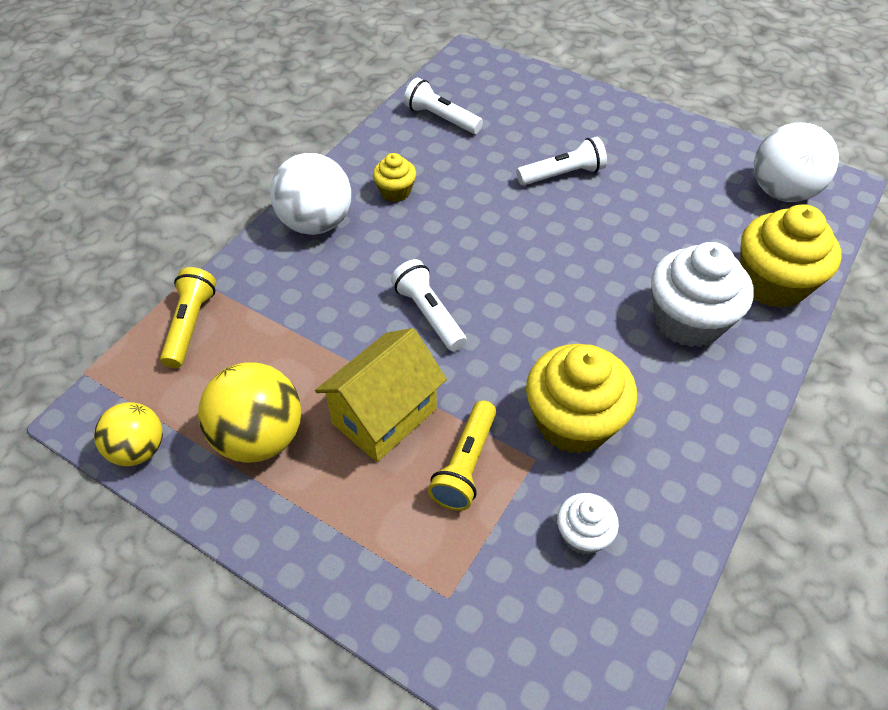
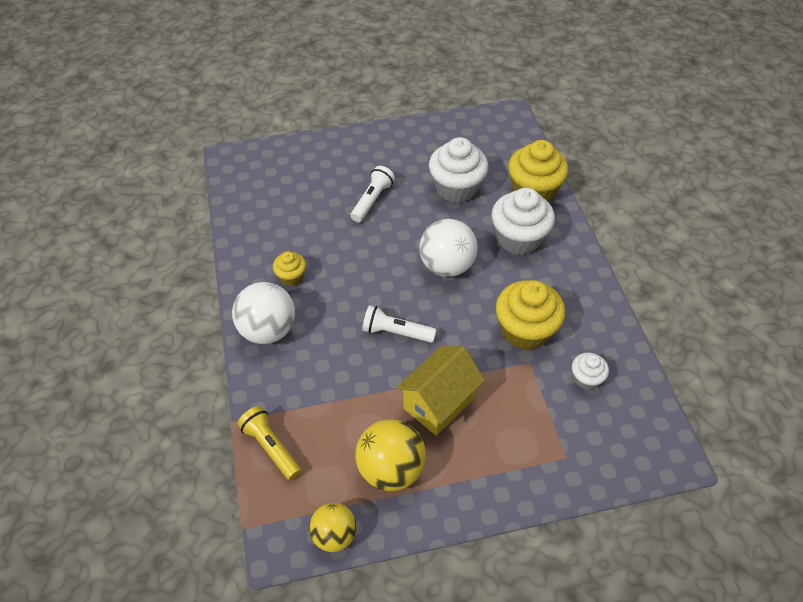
camera: 45 degrees left, 0 degrees up
yellow house [315,328,447,462] -> yellow house turned 45 degrees clockwise [396,346,485,436]
white flashlight [404,78,483,134] -> none
yellow flashlight [428,400,496,511] -> none
white ball [754,122,839,202] -> white ball moved to [419,219,478,277]
none -> white cupcake [429,137,488,203]

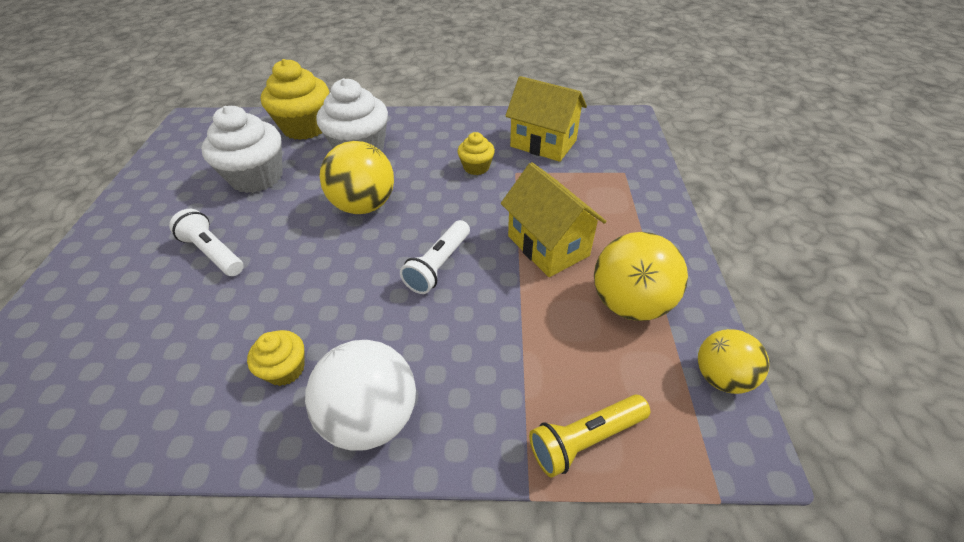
camera: 75 degrees left, 5 degrees down
white ball [419,219,478,277] -> yellow ball [320,141,394,214]
yellow cupcake [496,280,566,350] -> yellow cupcake [458,132,495,175], size x0.52
white cupcake [572,353,609,390] -> yellow house [505,76,587,162]

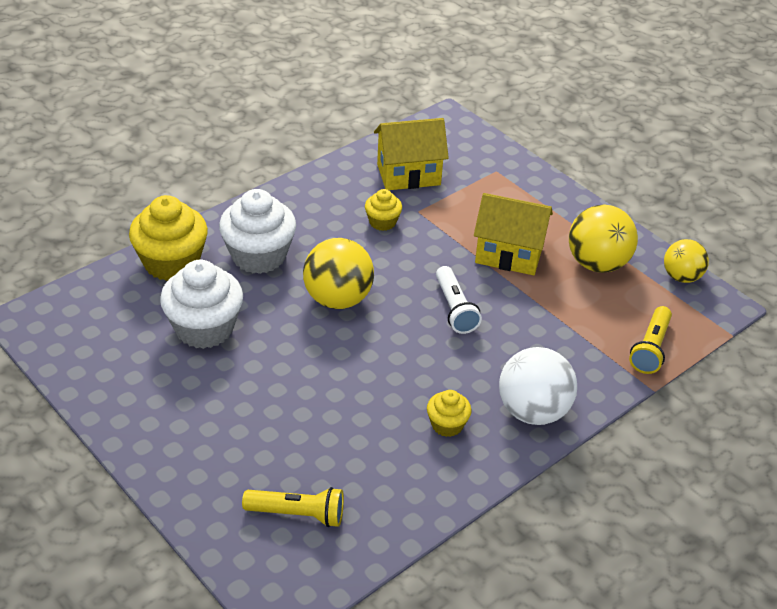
camera: 45 degrees left, 5 degrees down
white flashlight [169,209,244,276] -> none
none -> yellow flashlight [242,487,344,527]

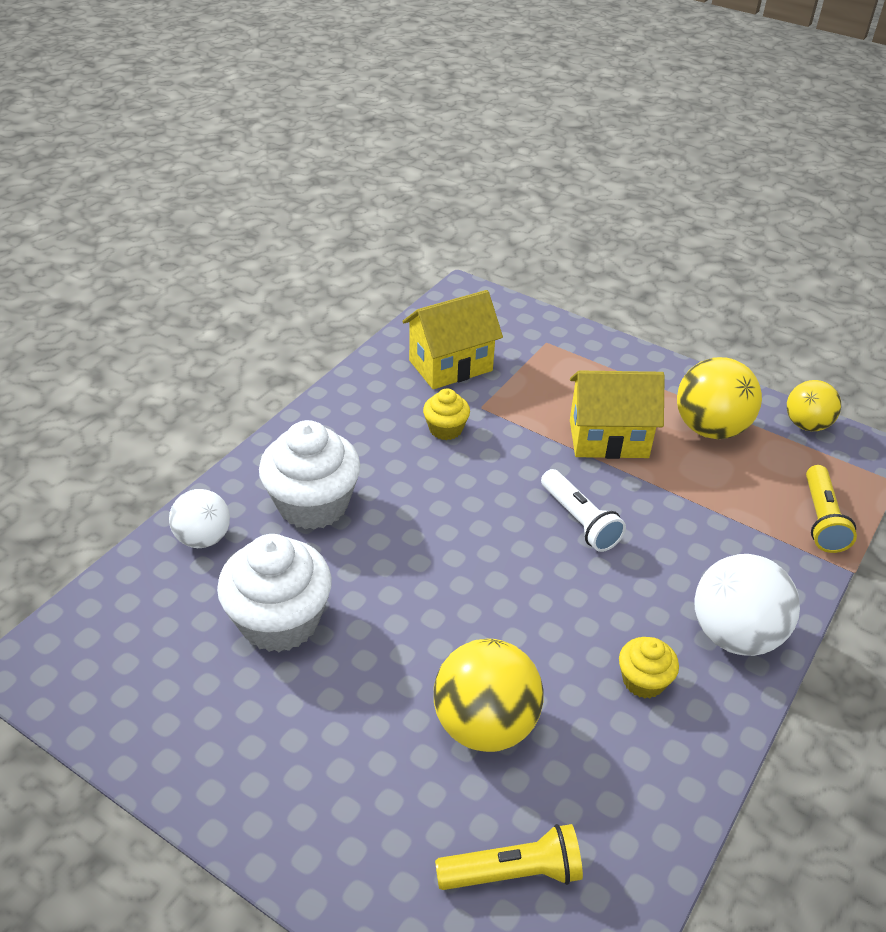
camera: 15 degrees left, 0 degrees up
yellow cupcake [129,195,208,281] -> white ball [169,489,230,548]
yellow ball [303,238,374,309] -> yellow ball moved to [434,639,544,752]

